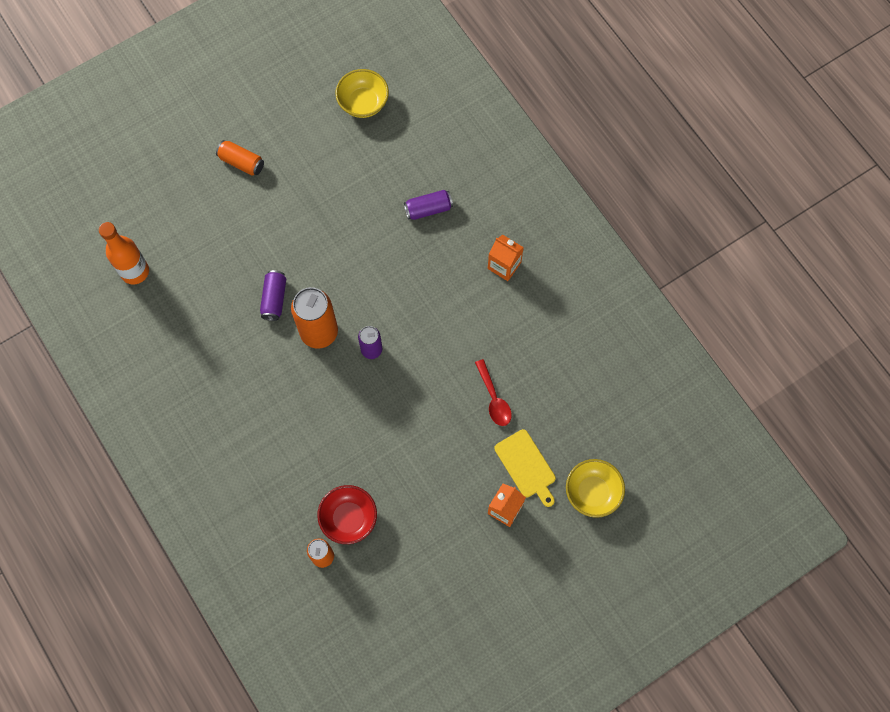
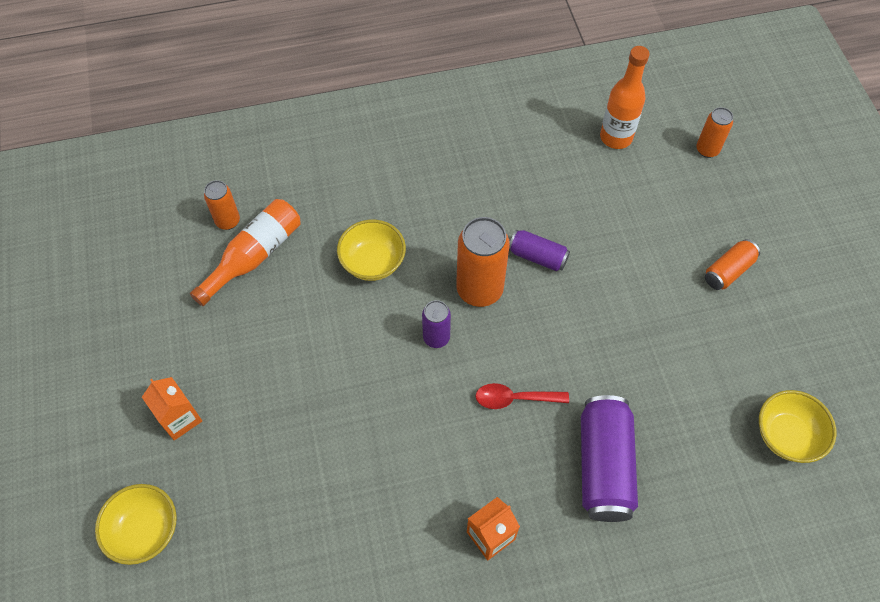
camera: 110 degrees right, 10 degrees down
red bowl [317,485,377,544] -> orange bottle [190,199,300,306]
purple can [404,190,453,220] -> purple can [581,395,638,522], size x1.78
red spoon [475,359,512,426] -> red spoon moved to [476,383,569,409]
yellow cutting board [494,429,556,507] -> none
none -> yellow bowl [337,220,406,281]
none -> orange can [696,107,733,158]

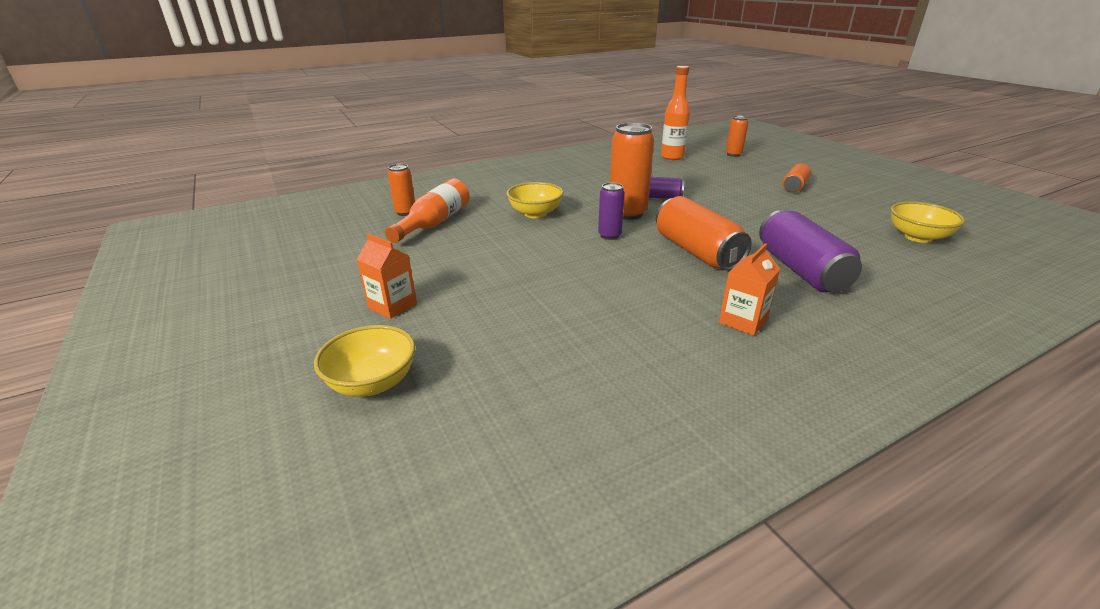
camera: 15 degrees left, 30 degrees down
red spoon [476,383,569,409] -> orange can [656,196,752,270]

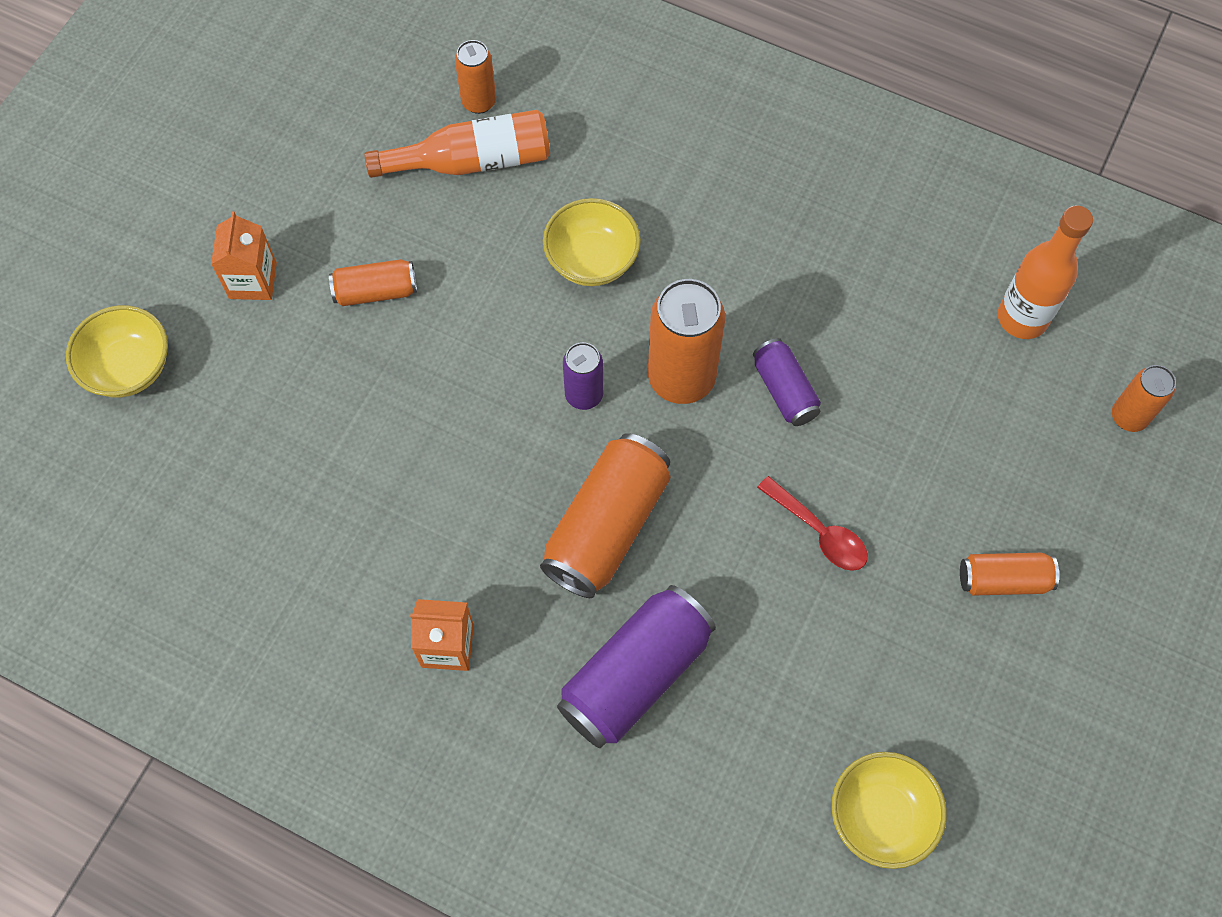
camera: 55 degrees right, 35 degrees up
none -> orange can [329,259,417,306]
none -> red spoon [757,476,868,571]

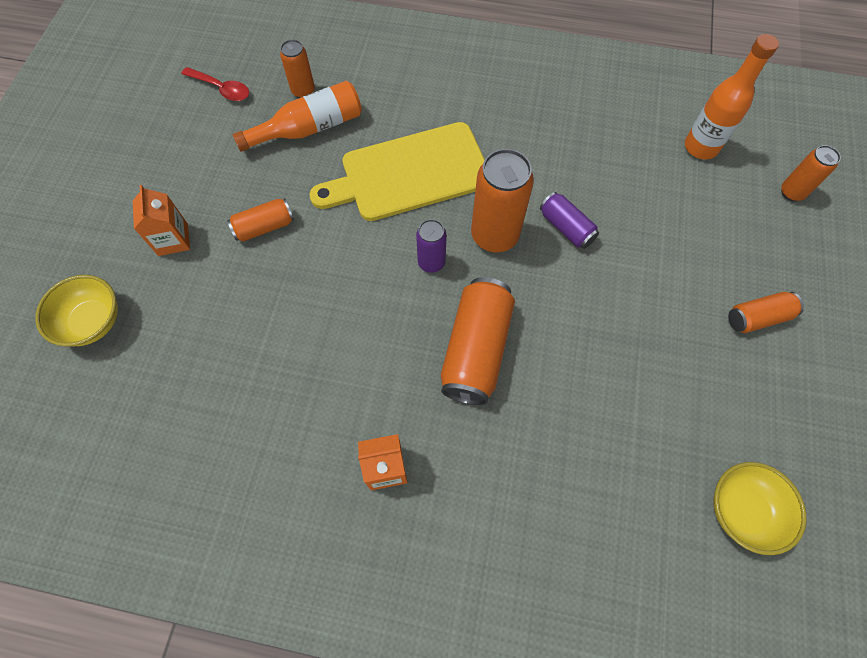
camera: 15 degrees left, 0 degrees up
yellow bowl [543,198,641,286] -> yellow cutting board [310,122,485,221]
purple can [557,585,716,748] -> none
red spoon [757,476,868,571] -> red spoon moved to [182,67,249,101]

